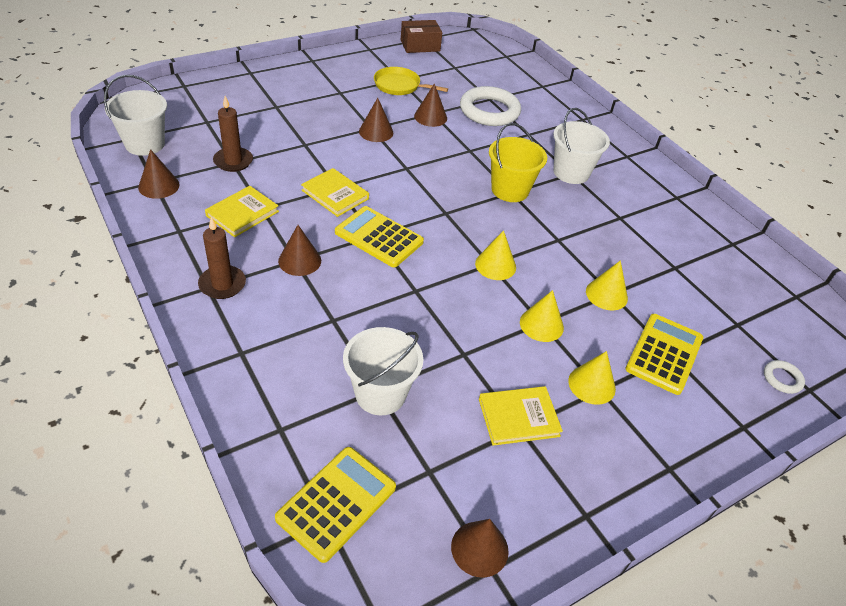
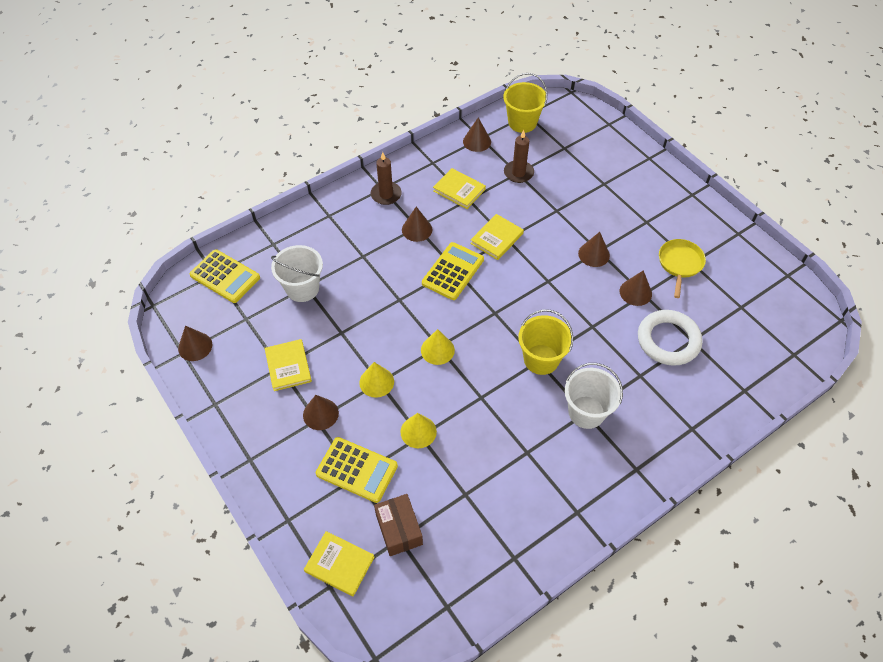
camera: 90 degrees right, 10 degrees up
white bucket [104,75,167,156] -> yellow bucket [503,73,547,133]
brown box [401,20,442,53] -> brown box moved to [374,494,423,556]
yellow cone [568,351,616,405] -> brown cone [303,395,339,430]
white ring [764,360,805,394] -> yellow book [304,531,375,596]

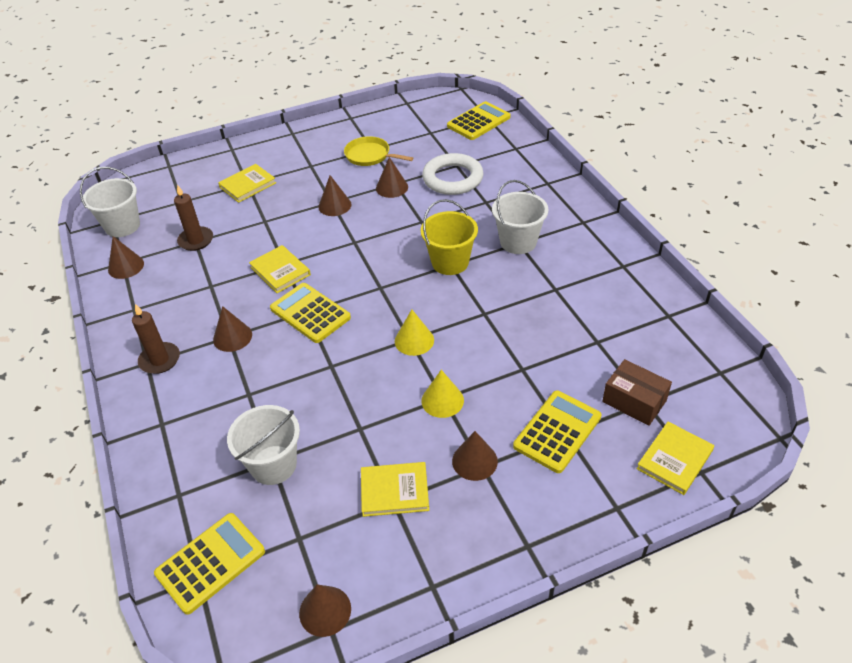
camera: 75 degrees left, 10 degrees down
brown box [374,494,423,556] -> brown box turned 45 degrees clockwise [602,359,672,426]
yellow cone [401,413,437,448] -> none
yellow book [433,168,486,209] -> yellow book moved to [218,164,276,203]
yellow bucket [503,73,547,133] -> white bucket [80,167,140,237]
none -> yellow calculator [447,101,511,140]

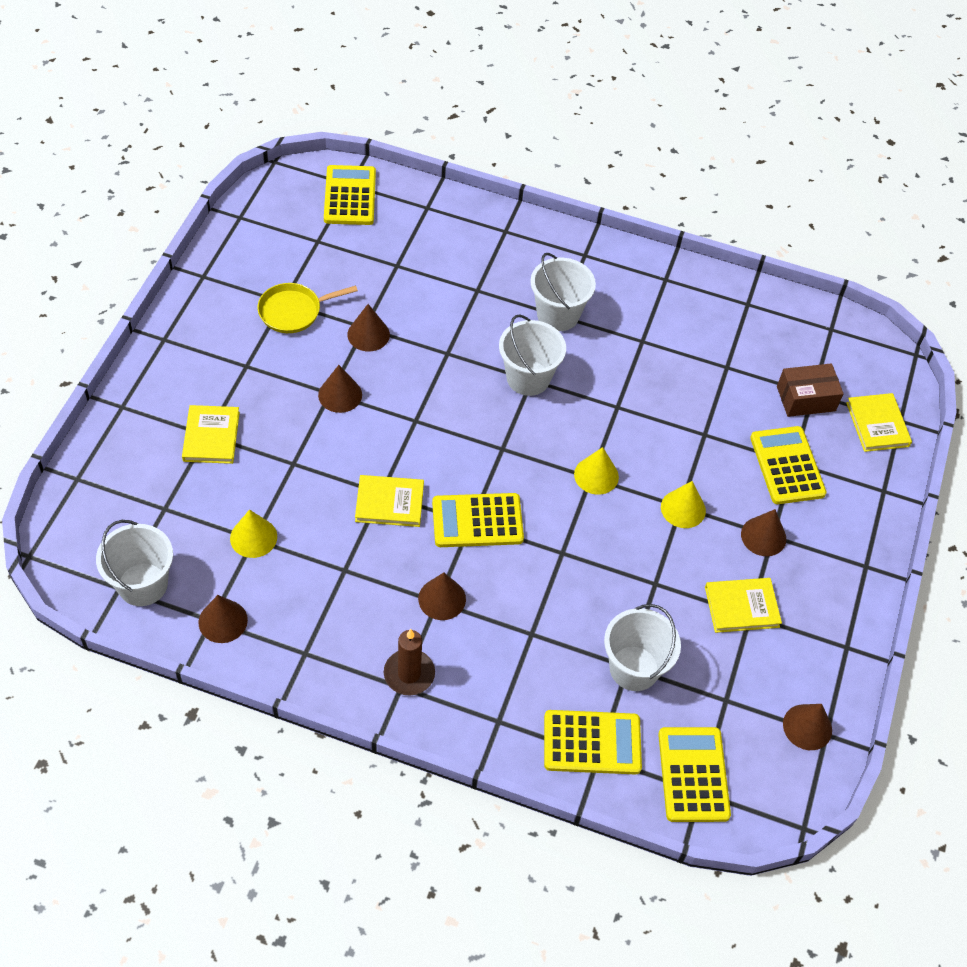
camera: 55 degrees left, 10 degrees up
brown candle [174,185,213,251] -> yellow cone [230,509,277,558]
yellow book [361,462,429,517] -> yellow book turned 45 degrees clockwise [705,578,782,633]
yellow bucket [421,199,478,275] -> white bucket [499,314,566,396]
white ring [422,153,483,195] -> none
none -> yellow calculator [544,710,642,775]

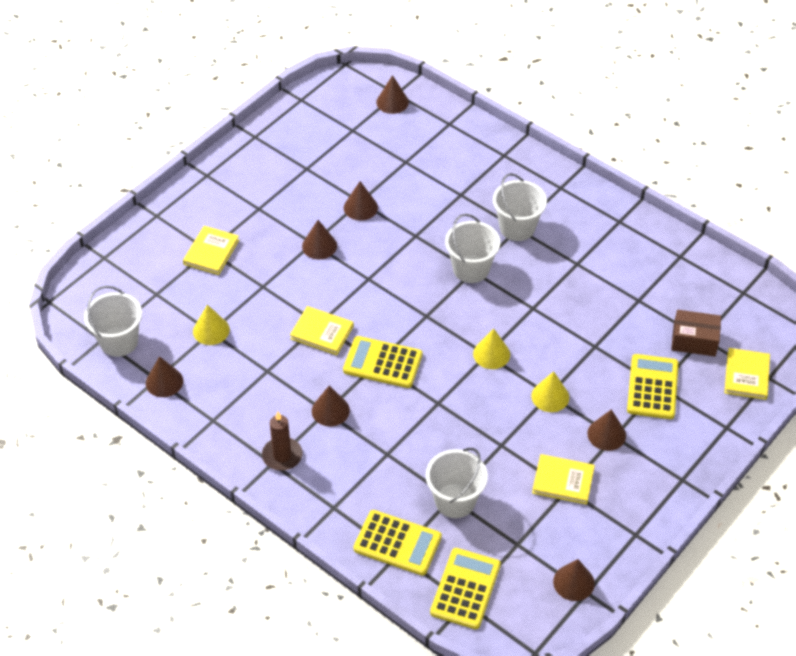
camera: 25 degrees right, 5 degrees down
yellow pan [258,283,358,333] -> none
yellow calculator [324,165,376,225] -> brown cone [376,75,409,114]

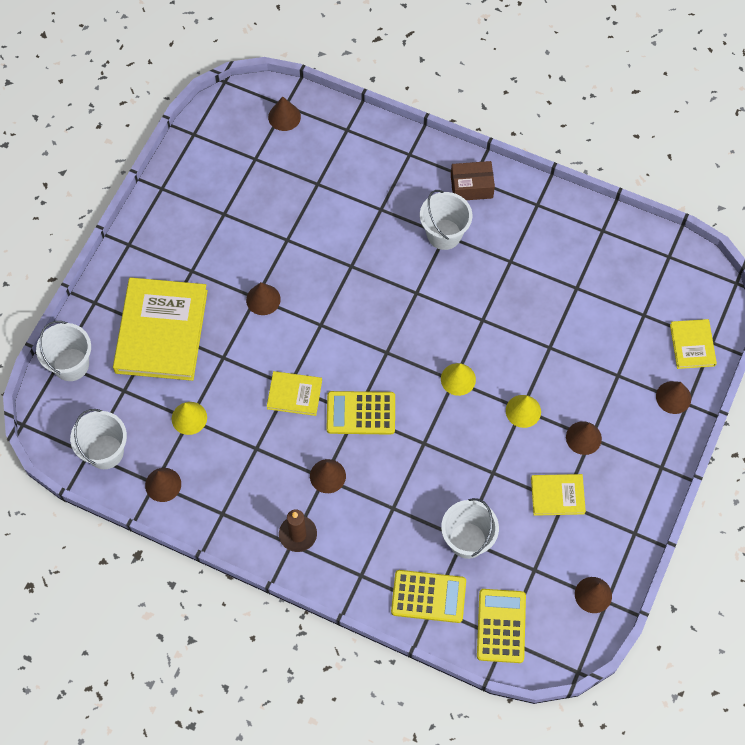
camera: 15 degrees left, 15 degrees up
yellow book [183,226,239,275] -> yellow book [113,277,208,381], size x2.05
brown cone [344,181,378,221] -> brown cone moved to [656,381,691,414]
white bucket [445,214,500,283] -> white bucket moved to [36,321,91,381]
yellow calculator [627,354,679,419] -> none
brown box [671,310,721,356] -> brown box moved to [451,161,495,200]

